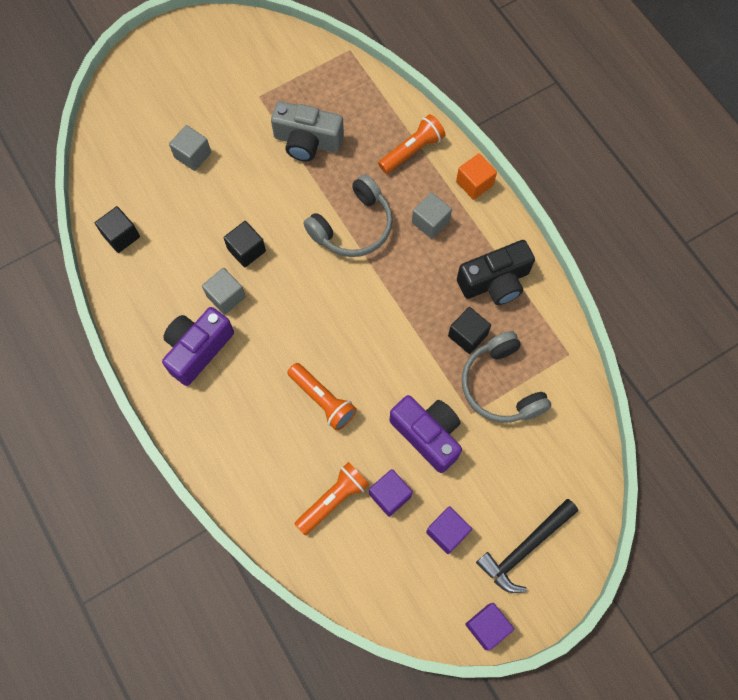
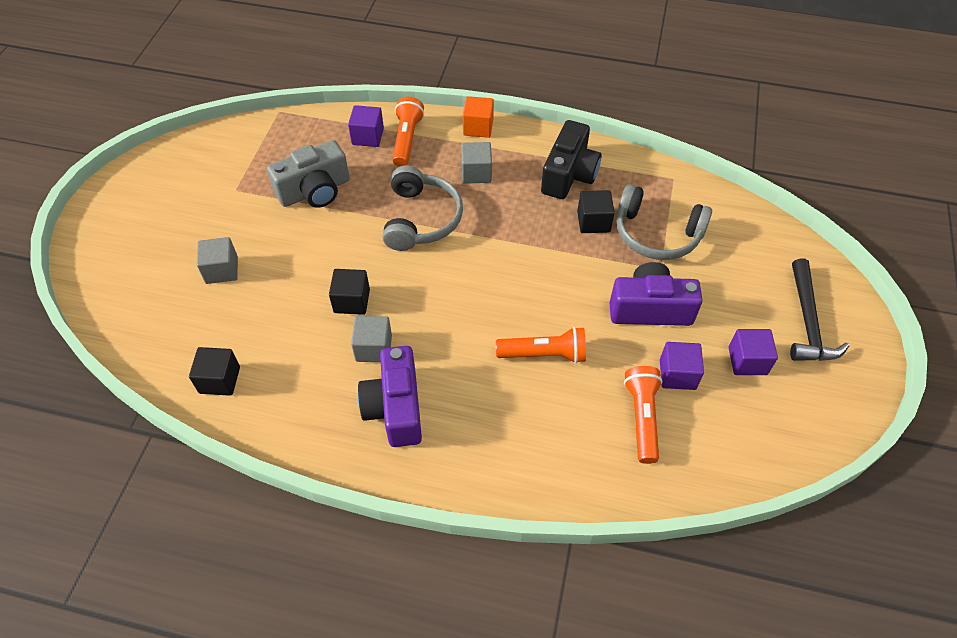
camera: 45 degrees left, 15 degrees down
purple cube [465,603,514,650] -> purple cube moved to [348,105,384,147]

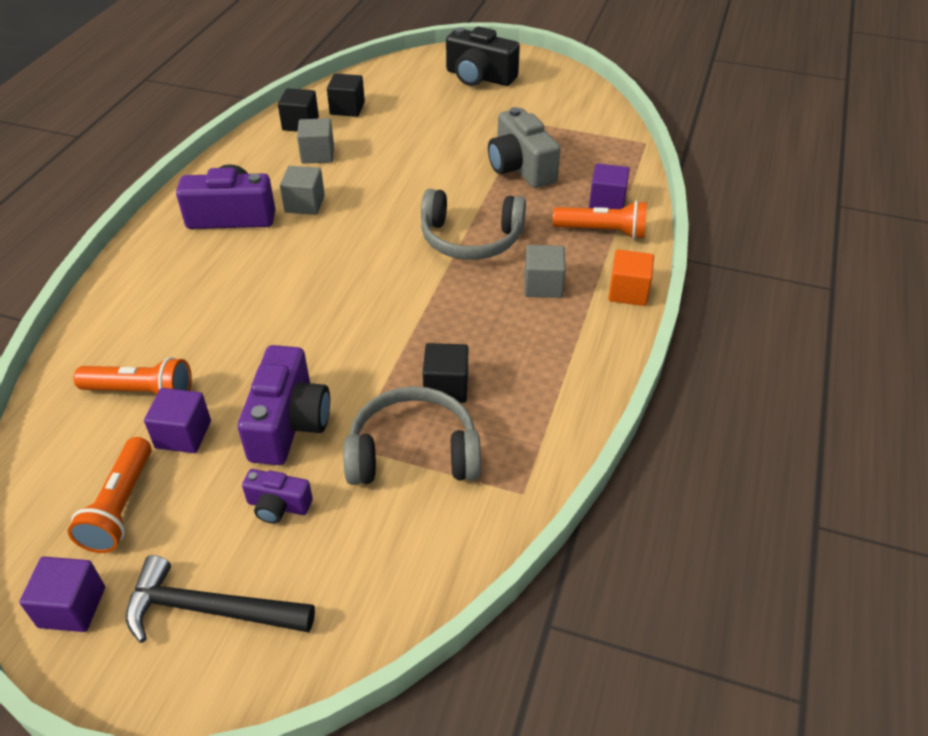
camera: 95 degrees right, 10 degrees down
grey cube [197,237,238,284] -> grey cube moved to [297,118,334,164]
black cube [329,269,370,315] -> black cube moved to [327,73,365,117]
orange flashlight [496,327,586,363] -> orange flashlight moved to [68,437,152,553]
black camera [541,120,602,199] -> black camera moved to [446,27,520,86]
grey headphones [617,184,712,260] -> grey headphones turned 60 degrees clockwise [344,386,481,485]
purple cube [728,329,778,375] -> purple cube moved to [19,557,105,632]
none -> purple camera [242,469,313,524]

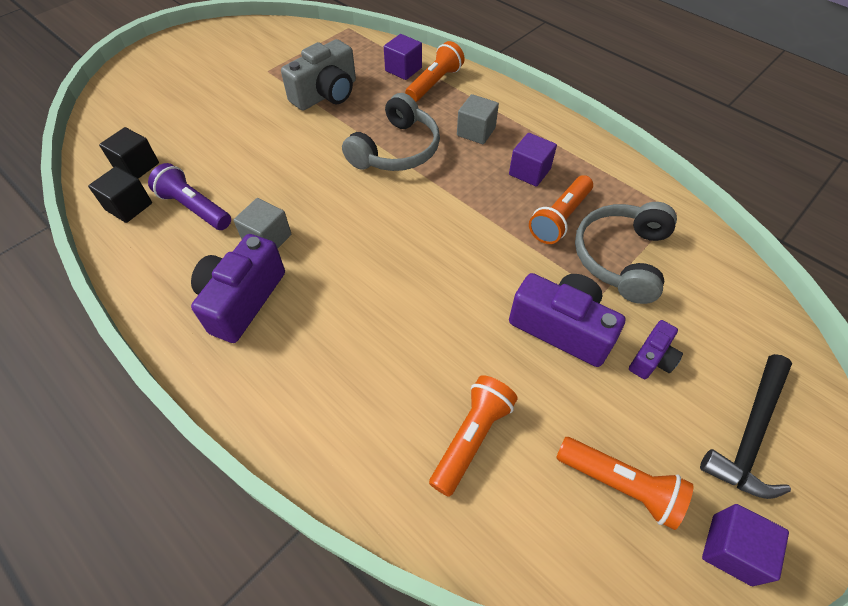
camera: 65 degrees left, 10 degrees up
purple cube [144,388,211,453] -> purple cube moved to [509,133,557,187]
grey cube [297,118,334,164] -> purple flashlight [148,163,231,230]
black cube [423,343,468,403] -> orange flashlight [529,175,593,244]
black camera [446,27,520,86] -> none
grey camera [488,107,560,188] -> grey camera turned 45 degrees counterclockwise [281,39,356,111]
orange cube [608,250,654,306] -> none

